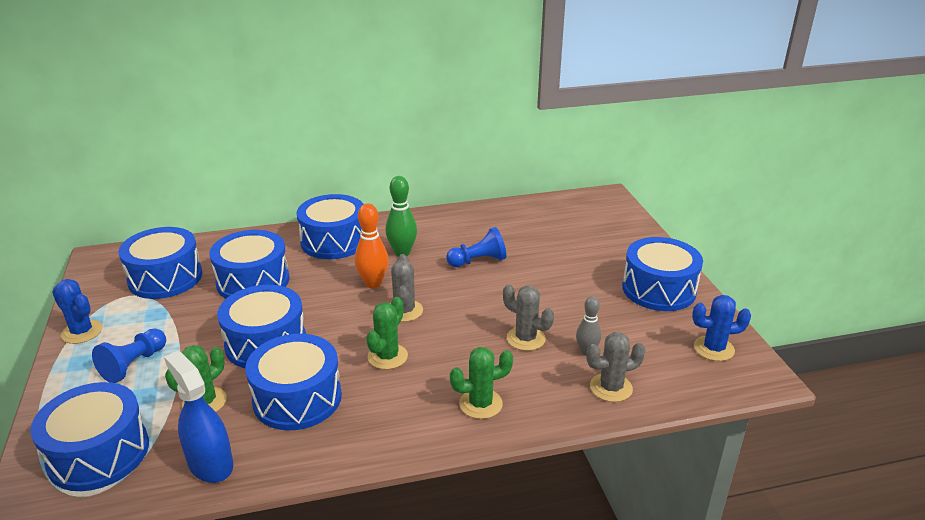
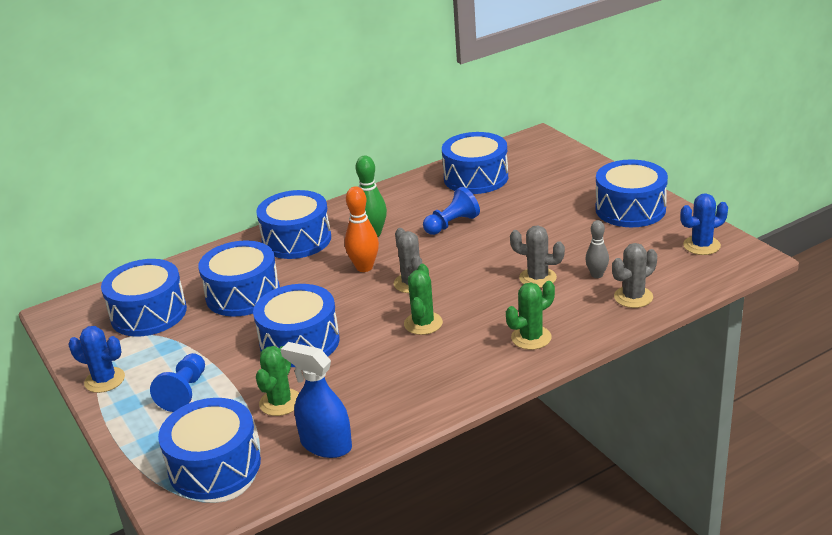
camera: 15 degrees left, 0 degrees up
blue drum [245,334,342,430] -> blue drum moved to [442,132,508,194]

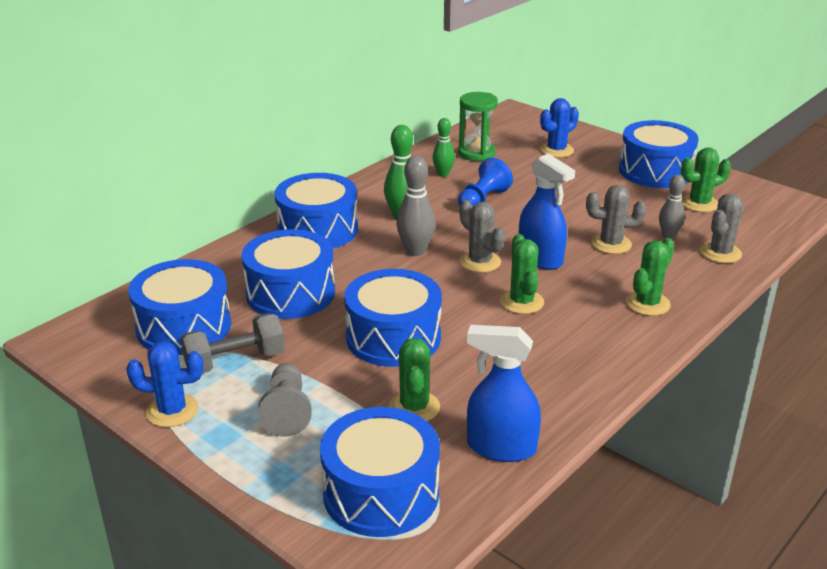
camera: 20 degrees left, 0 degrees up
blue pawn [150,353,205,412] -> grey pawn [257,363,312,437]
orange bowling pin [345,186,379,272] -> grey bowling pin [397,156,436,256]
blue drum [442,132,508,194] -> green hourglass [458,92,498,161]
blue cactus [680,193,728,255] -> blue cactus moved to [540,98,579,157]
none -> grey dumbbell [180,313,285,373]
none -> green bowling pin [432,118,455,177]
none -> blue spray bottle [518,153,575,270]
none -> green cactus [681,147,731,212]

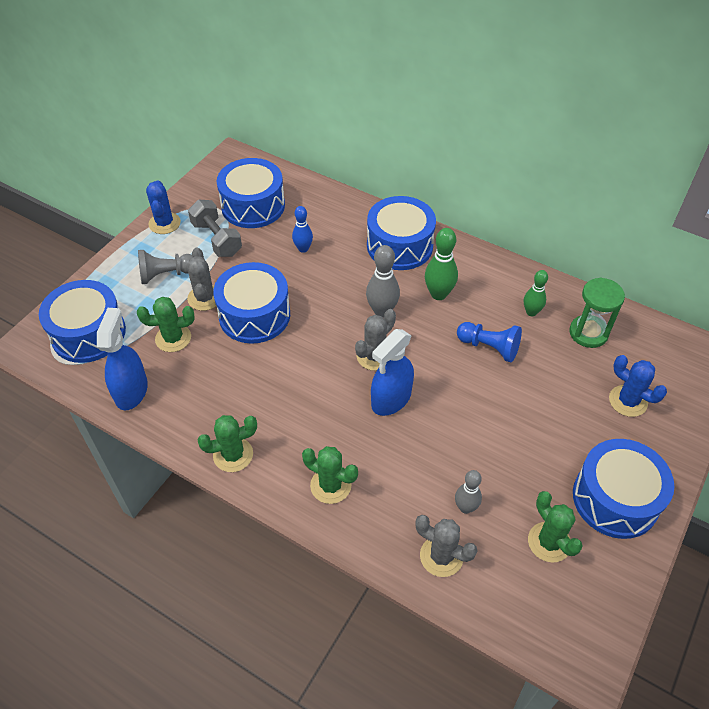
camera: 80 degrees right, 20 degrees up
blue drum [241,229,335,319] -> blue bowling pin [292,206,313,253]
green cactus [500,234,544,314] -> green cactus moved to [198,415,257,472]
grey cactus [586,185,646,254] -> grey cactus moved to [187,248,216,311]

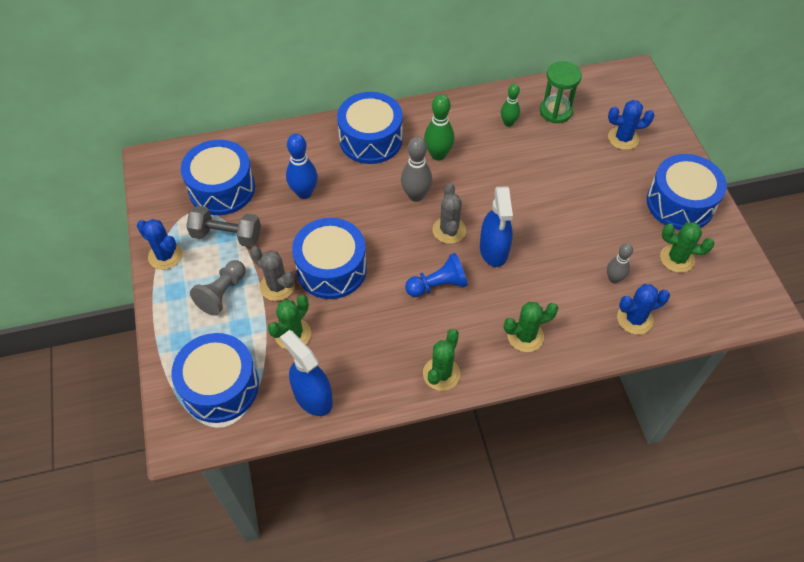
camera: 45 degrees left, 5 degrees up
blue bowling pin [292,206,313,253] -> blue bowling pin [286,134,318,199], size x1.51
grey cactus [415,515,478,577] -> blue cactus [617,284,670,335]
blue pawn [457,322,522,363] -> blue pawn moved to [405,253,468,297]

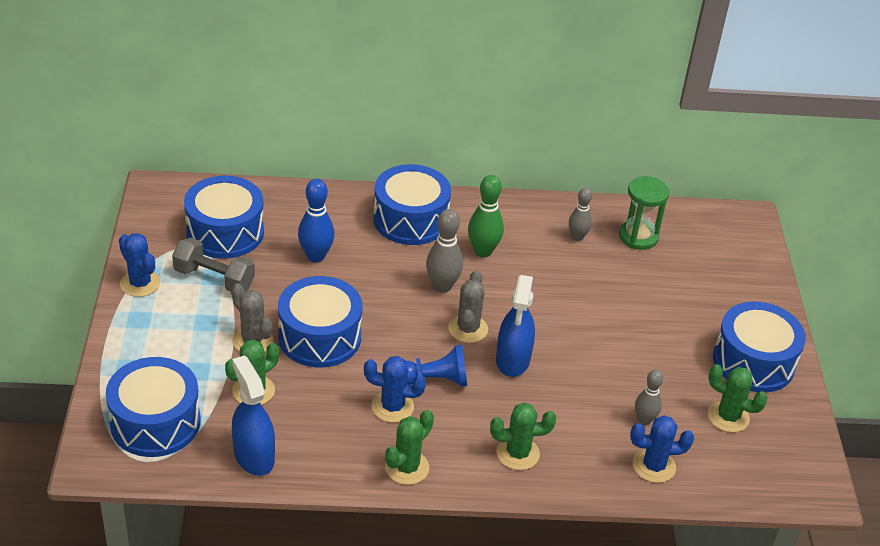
camera: 10 degrees right, 15 degrees down
grey pawn [190,260,246,316] -> none
green bowling pin [501,84,520,127] -> grey bowling pin [569,188,592,241]
blue cactus [608,100,655,150] -> blue cactus moved to [364,356,426,423]

